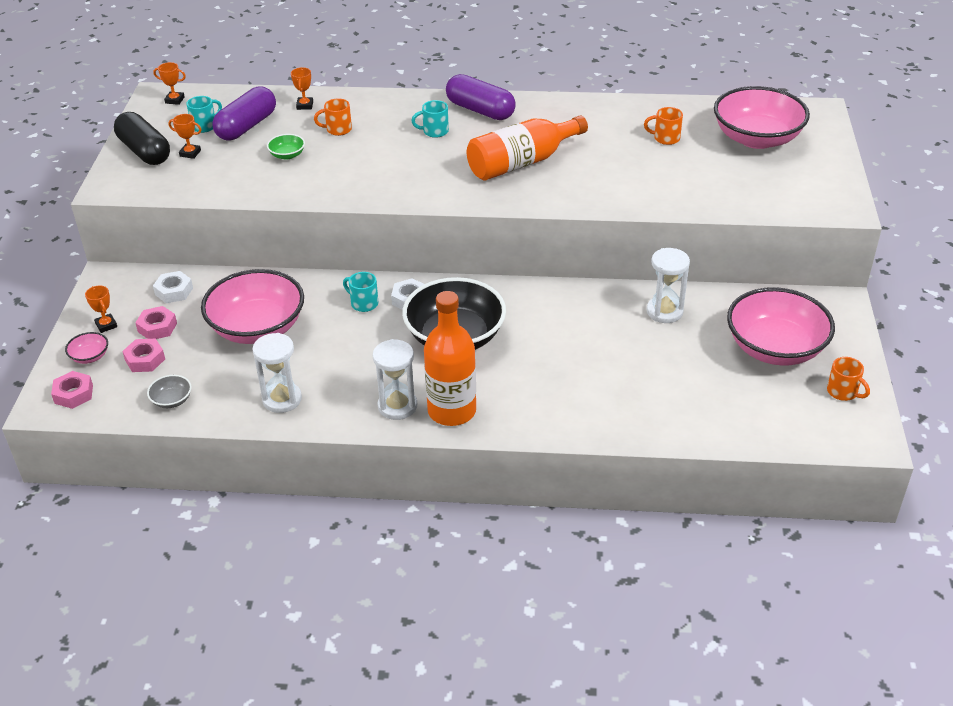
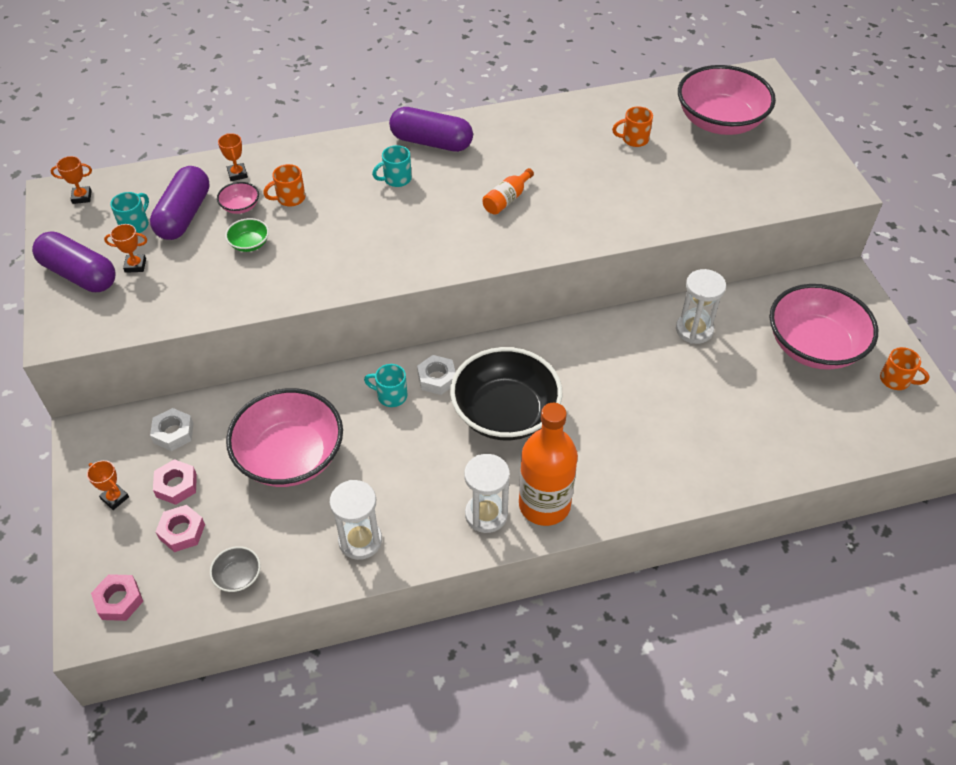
camera: 20 degrees left, 10 degrees up
pink bowl [65,332,108,364] -> pink bowl moved to [217,182,259,214]
black capsule [114,112,170,165] -> purple capsule [32,231,116,292]
orange bottle [467,115,588,181] -> orange bottle [482,168,534,215], size x0.48

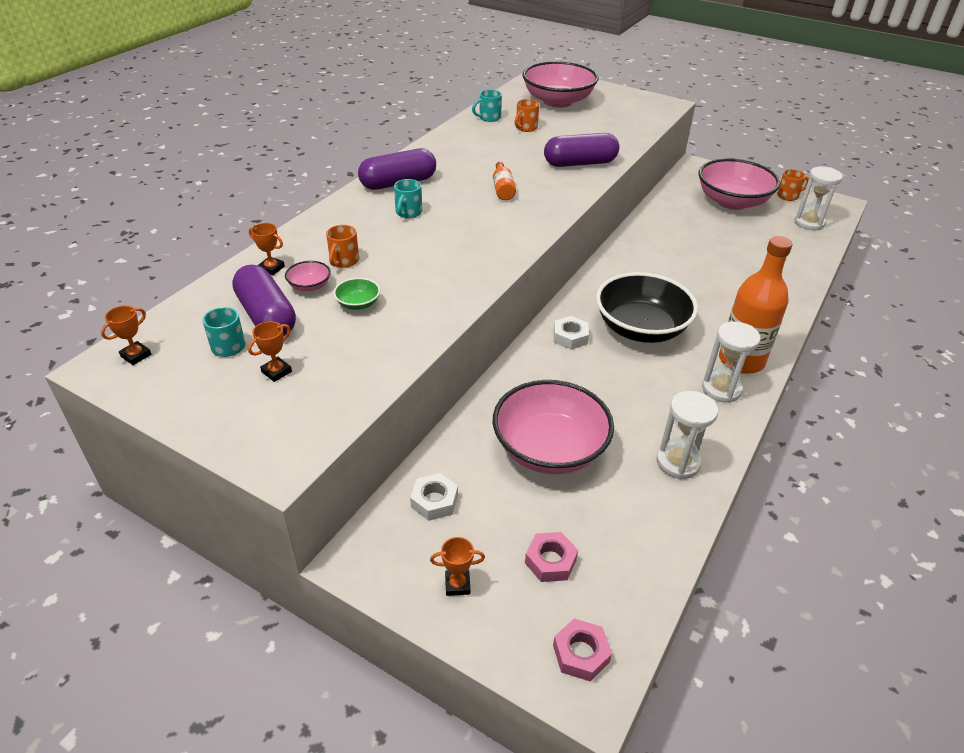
camera: 45 degrees left, 10 degrees down
purple capsule [32,231,116,292] -> purple capsule moved to [544,133,619,167]
pink nut [153,459,197,505] -> none
grey bowl [210,546,261,592] -> none
turquoise mug [364,364,407,407] -> turquoise mug moved to [472,90,502,122]
white hourglass [676,269,726,344] -> white hourglass moved to [794,167,843,230]

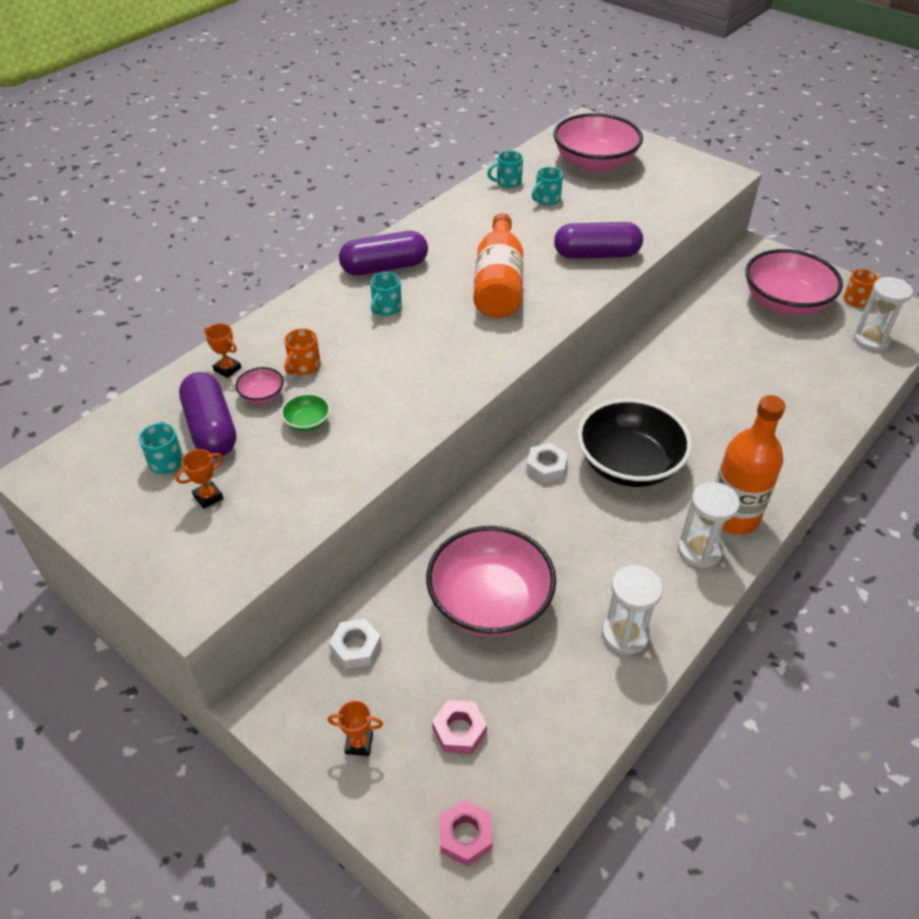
camera: 10 degrees right, 5 degrees up
orange trophy [101,306,151,365] -> none
orange bottle [493,161,516,200] -> orange bottle [473,213,523,318], size x2.09
orange mug [515,99,539,132] -> turquoise mug [532,167,563,206]

